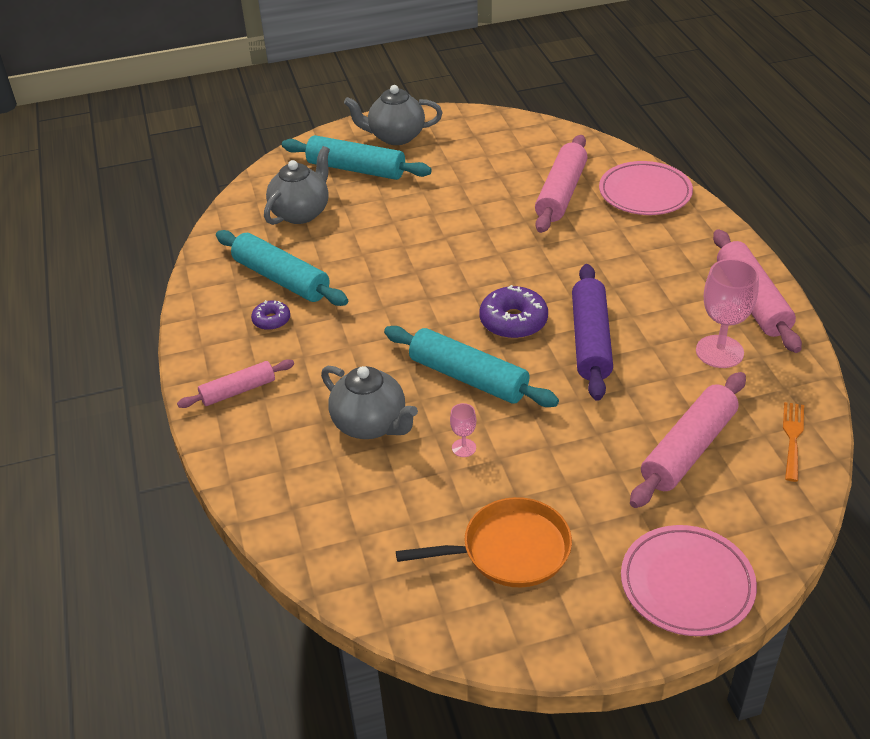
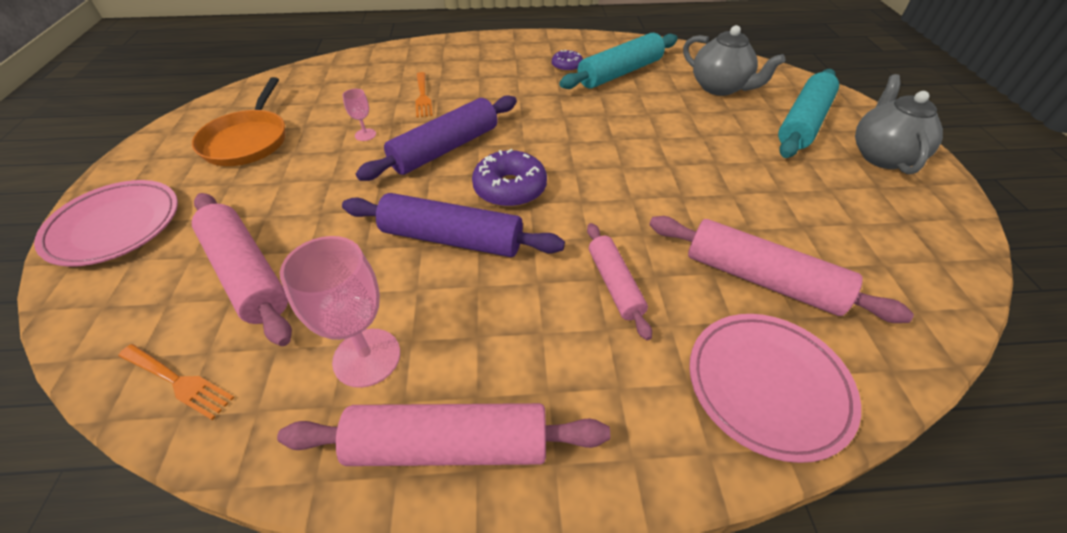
camera: 100 degrees right, 5 degrees up
pink rolling pin [177,359,294,408] -> pink rolling pin moved to [587,223,652,340]
grey teapot [321,366,418,439] -> orange fork [415,72,433,117]
turquoise rolling pin [384,326,559,407] -> purple rolling pin [356,95,517,181]

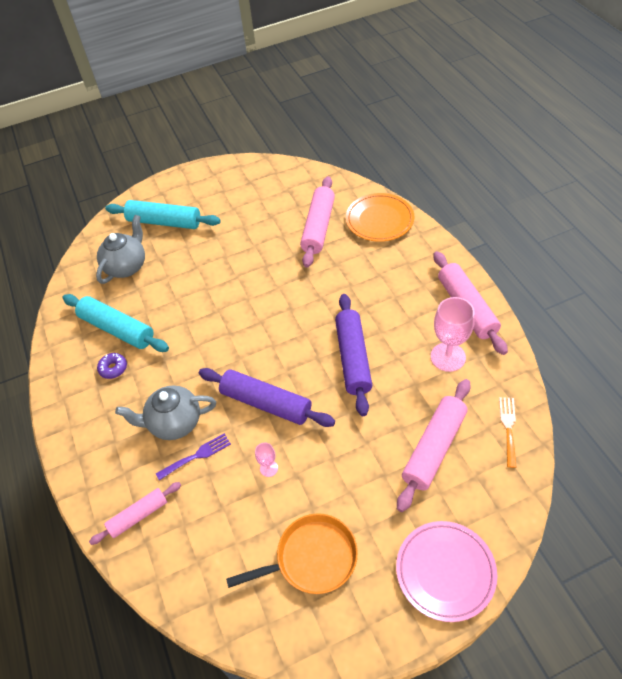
camera: 105 degrees left, 5 degrees up
orange fork [415,72,433,117] -> purple fork [156,433,231,480]
purple donut [472,149,547,207] -> none
pink rolling pin [587,223,652,340] -> pink rolling pin moved to [89,482,181,545]
pink plate [689,314,861,463] -> orange plate [346,193,414,242]
grey teapot [855,74,943,174] -> grey teapot moved to [115,385,216,440]

